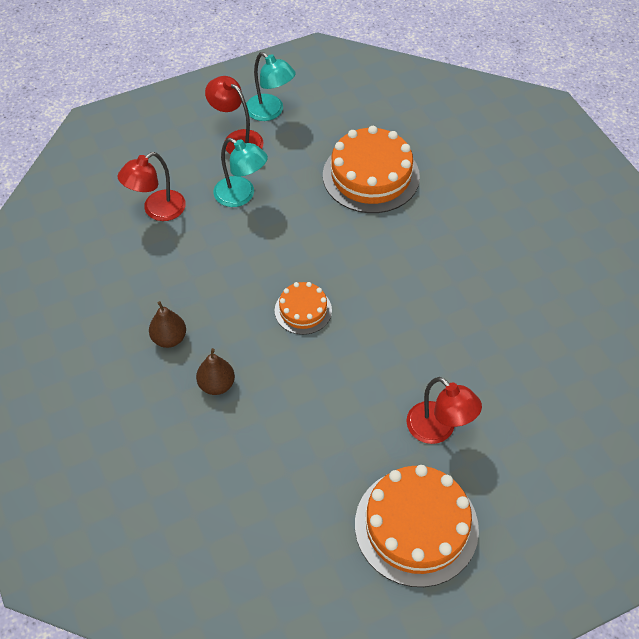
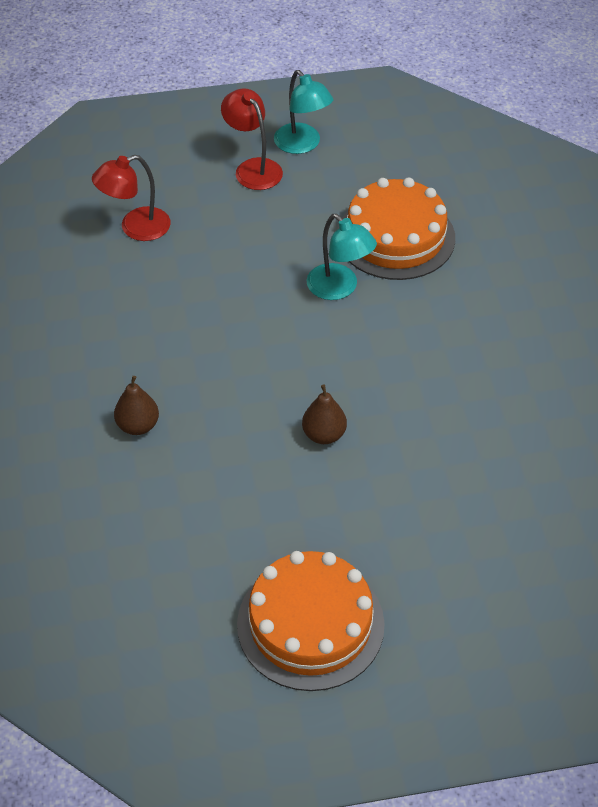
camera: 15 degrees right, 5 degrees down
brown pear [149,301,186,348] -> brown pear moved to [302,384,347,444]
turquoise lamp [213,138,268,207] -> turquoise lamp moved to [307,214,377,300]
orange cake [275,282,332,335] -> none
red lamp [406,377,482,444] -> none

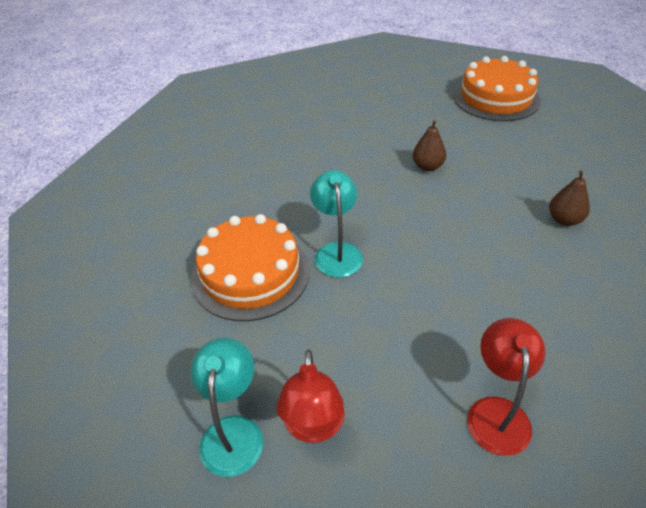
camera: 145 degrees left, 5 degrees down
red lamp [92,155,171,241] -> red lamp turned 90 degrees counterclockwise [467,318,546,456]

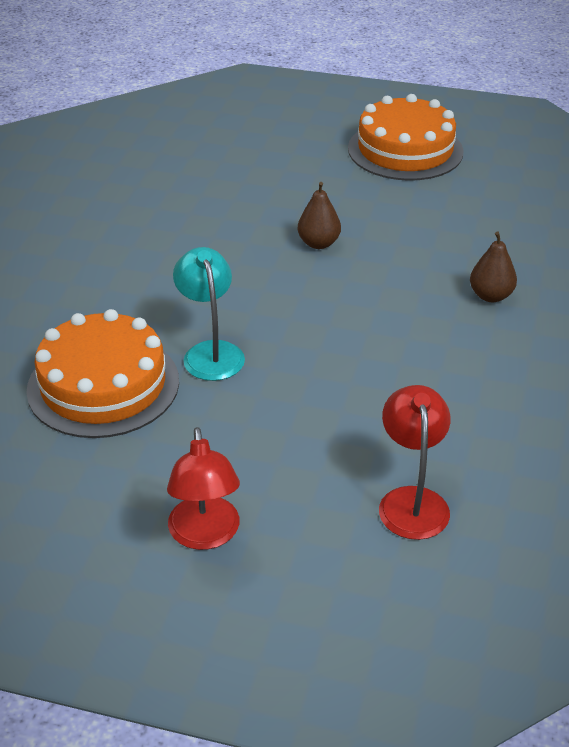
camera: 10 degrees left, 5 degrees down
turquoise lamp [190,338,263,477] -> none

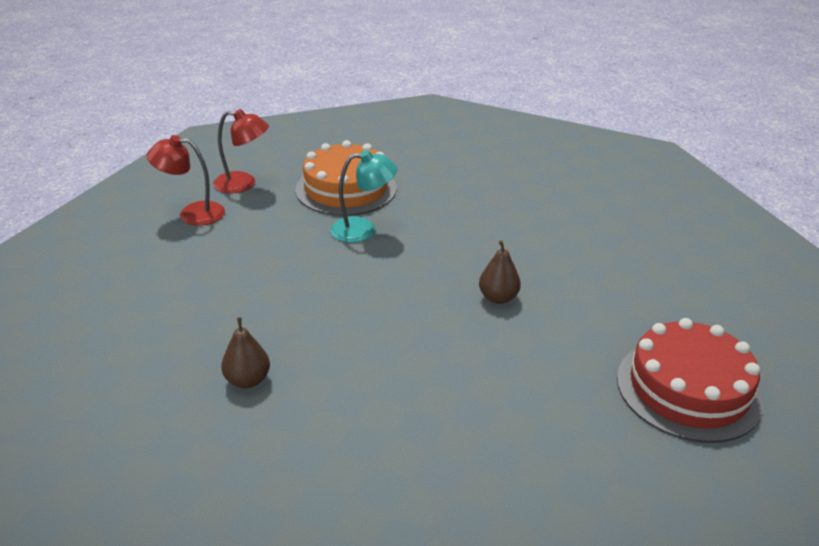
camera: 100 degrees right, 5 degrees down
orange cake [348,94,464,181] -> red cake [617,318,764,443]
red lamp [379,385,451,540] -> red lamp moved to [213,109,269,193]
brown pear [470,232,517,302] -> brown pear moved to [221,317,270,388]

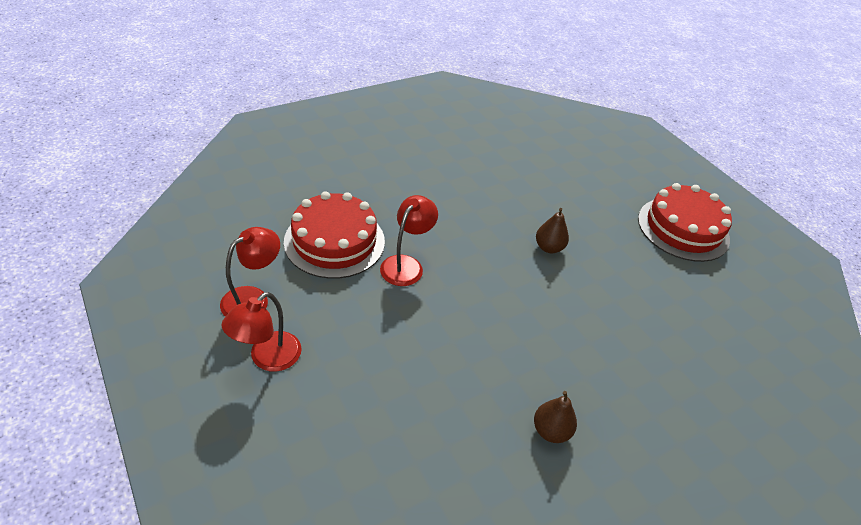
camera: 60 degrees left, 10 degrees up
orange cake [296,140,397,216] -> red cake [284,191,385,279]
turquoise lamp [330,150,397,243] -> red lamp [380,195,438,286]

